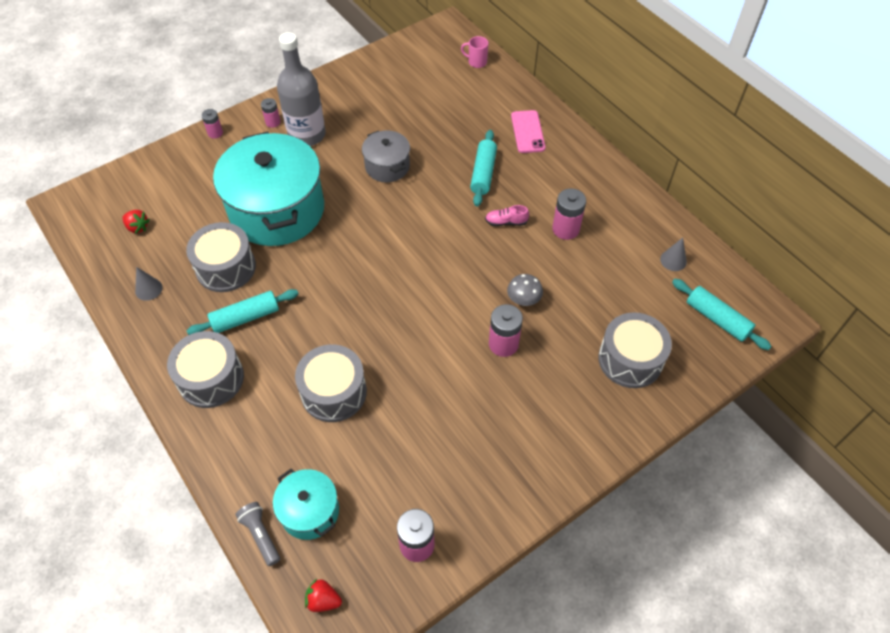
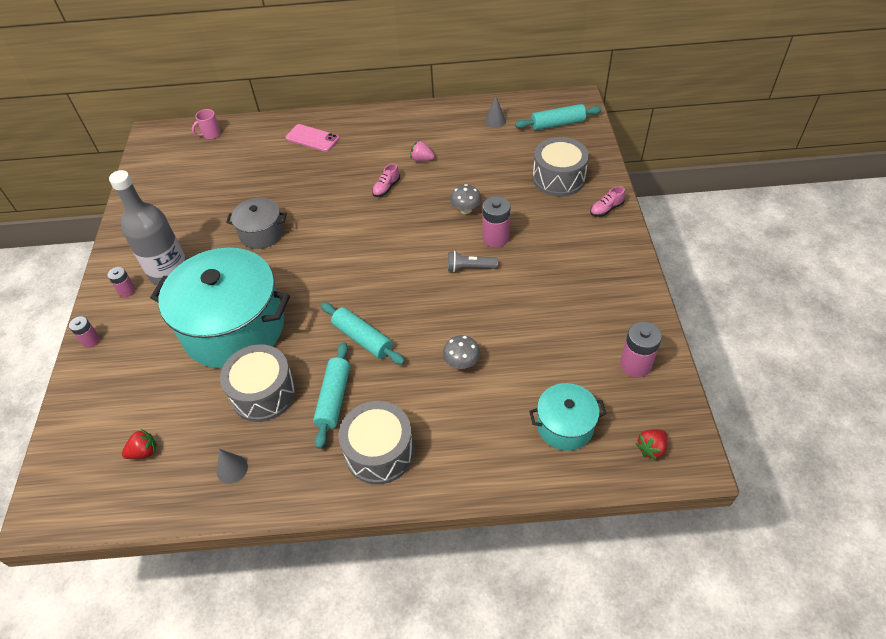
camera: 55 degrees left, 5 degrees down
grey flashlight [235,502,280,566] -> grey flashlight moved to [448,251,498,272]
grey drum [295,344,367,422] -> grey mushroom [443,335,480,369]
turquoise rolling pin [470,130,497,207] -> turquoise rolling pin moved to [321,302,405,365]
pink battery [552,188,586,240] -> pink strawberry [410,141,435,162]
none -> pink shoe [590,186,625,217]

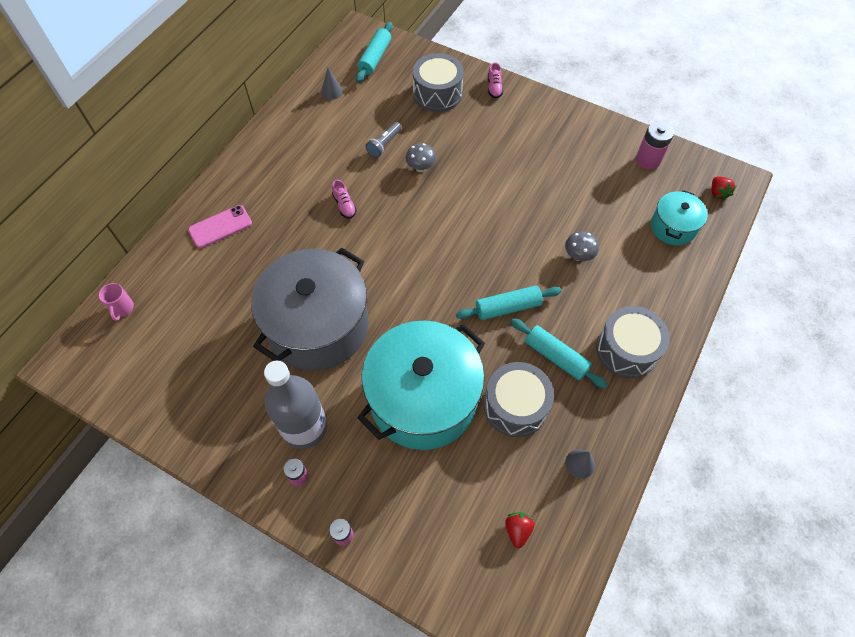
camera: 60 degrees left, 10 degrees up
grey pot [226,198,287,249] -> grey pot [251,248,369,371], size x2.05
pink strawberry [410,141,435,162] -> none
grey flashlight [448,251,498,272] -> grey flashlight moved to [366,122,401,158]
pink battery [482,196,511,248] -> none

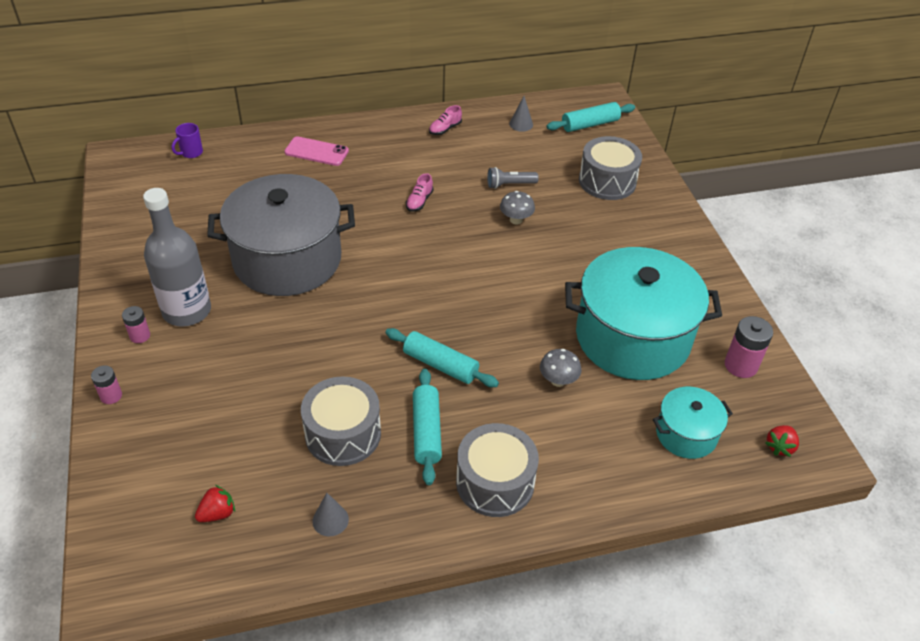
camera: 45 degrees right, 15 degrees down
pink mug [99,283,134,321] -> purple mug [172,123,203,158]
turquoise pot [357,321,485,450] -> turquoise pot moved to [565,247,722,380]
pink shoe [488,62,503,99] -> pink shoe moved to [429,105,462,135]

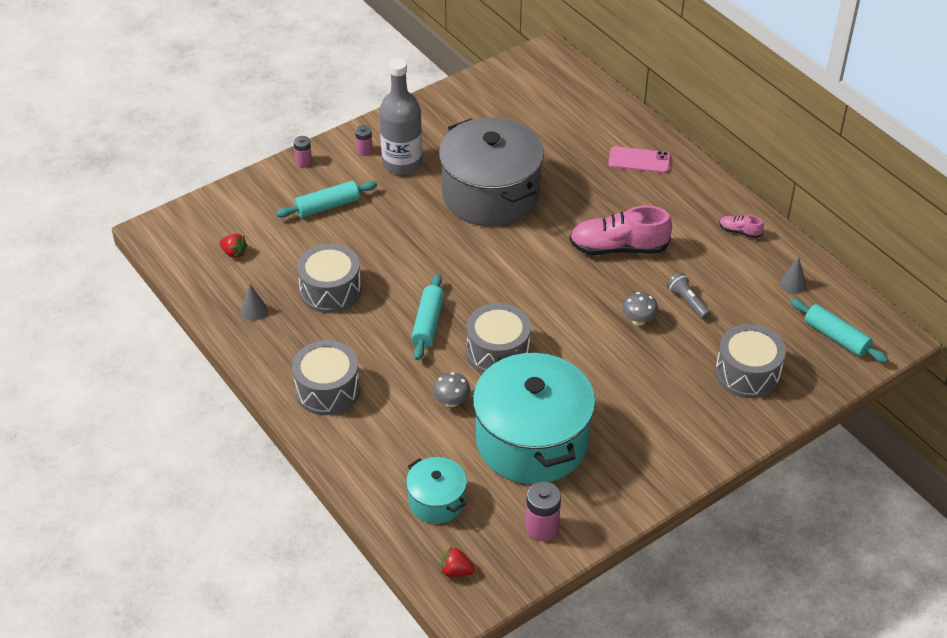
camera: 70 degrees right, 0 degrees up
purple mug [172,123,203,158] -> none
pink phone [284,136,349,166] -> pink phone turned 75 degrees counterclockwise [608,146,670,173]
pink shoe [406,173,434,212] -> pink shoe [569,206,672,255], size x2.22
turquoise rolling pin [413,369,442,485] -> turquoise rolling pin moved to [276,181,377,218]
none -> grey drum [466,303,531,373]

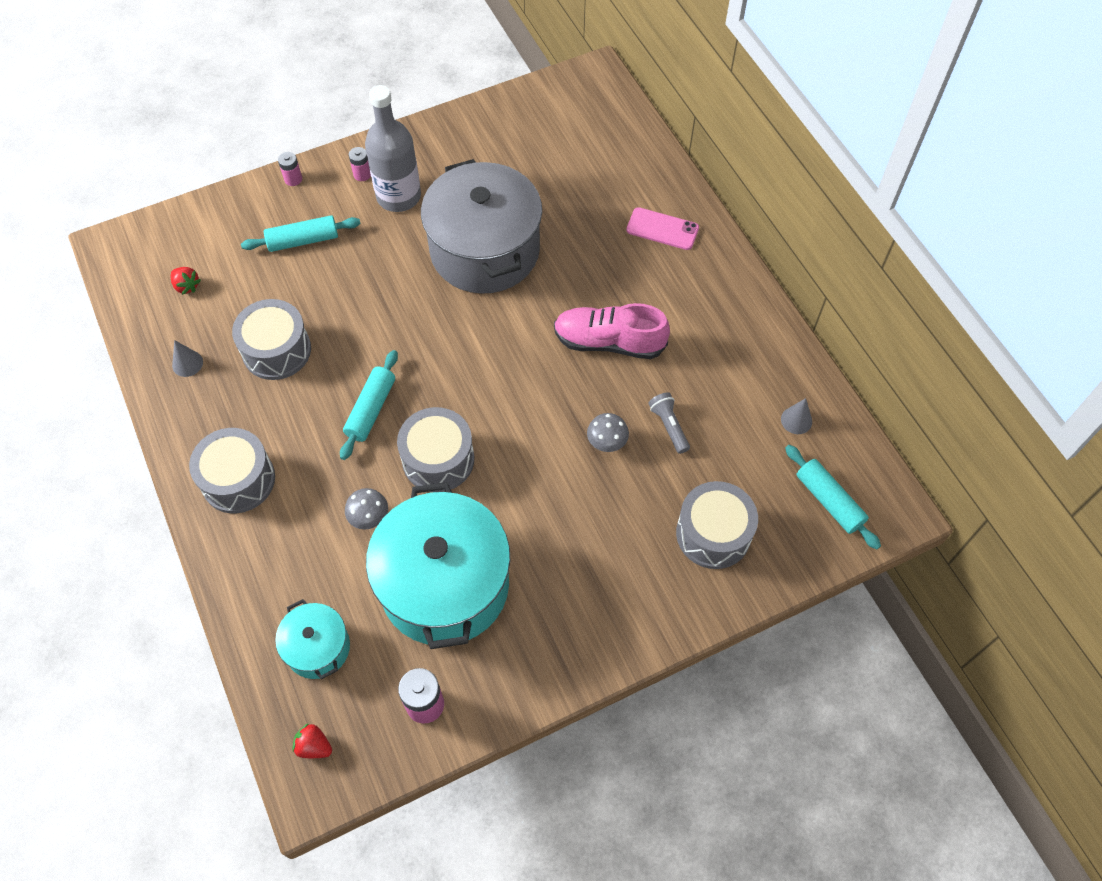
camera: 10 degrees right, 15 degrees up
pink shoe [719,215,764,238] -> none

